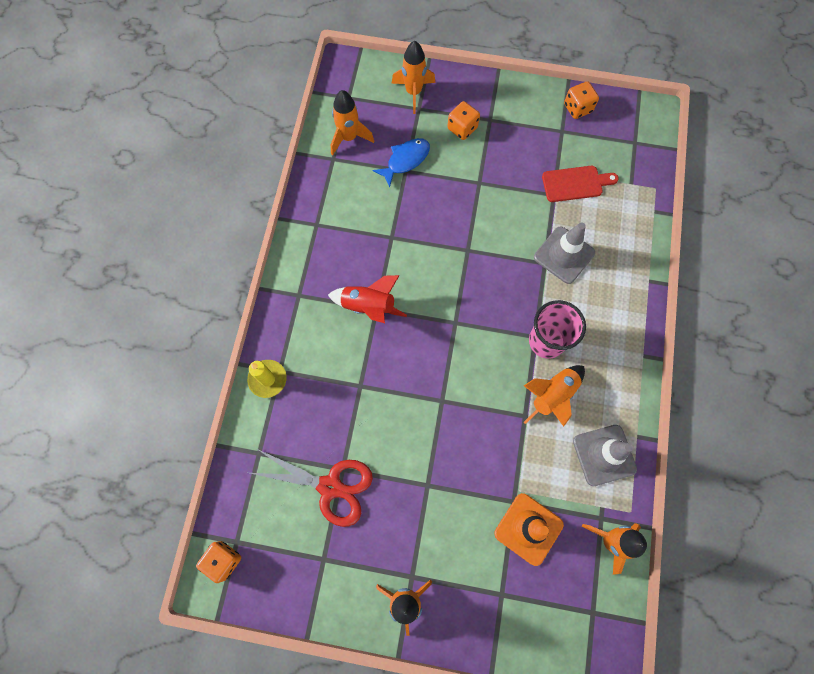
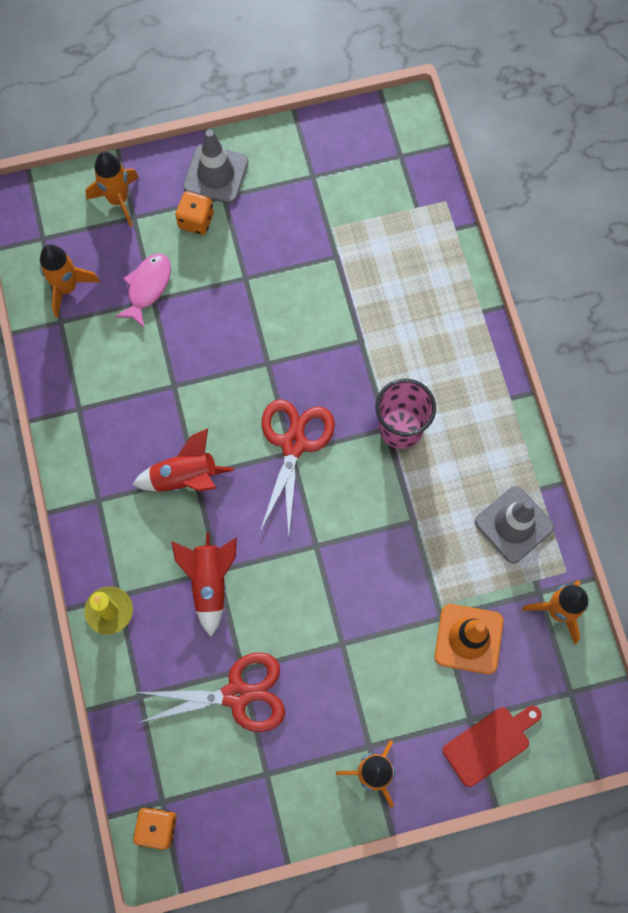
camera: 25 degrees left, 0 degrees up
blue fish [373,138,430,187] -> pink fish [115,253,171,328]
orange rocket [524,365,585,427] -> none
grey traffic cone [534,222,595,284] -> grey traffic cone moved to [183,129,248,203]
red cutting board [542,166,619,202] -> red cutting board moved to [443,706,542,787]
orange dice [564,81,599,119] -> none
none -> red rocket [171,533,237,637]
none -> red scissors [260,399,335,535]

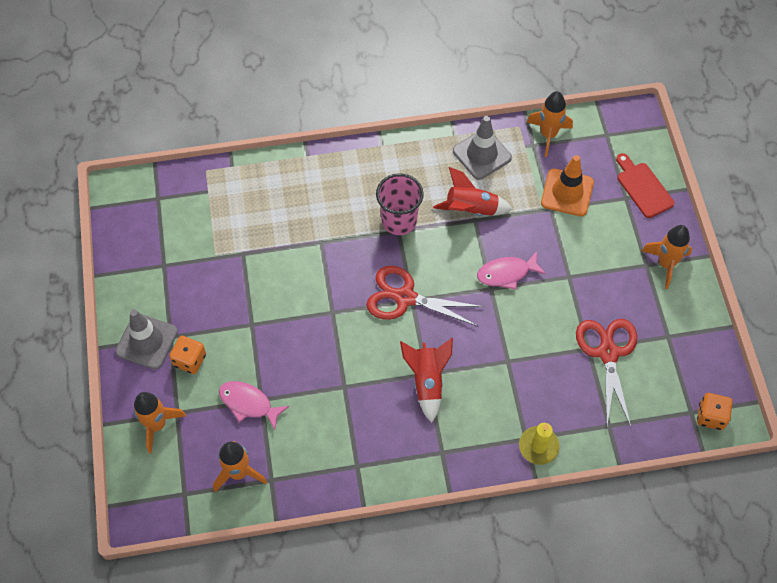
camera: 85 degrees left, 10 degrees down
red rocket [171,533,237,637] -> red rocket moved to [433,167,513,216]
none -> pink fish [477,251,546,290]

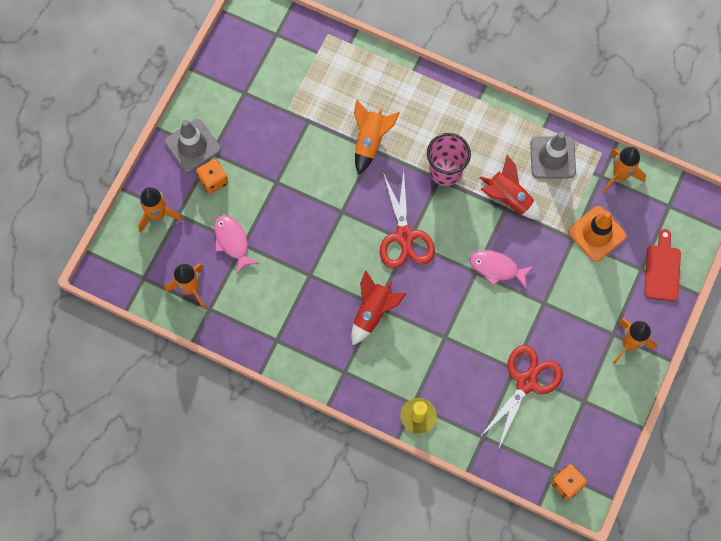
camera: 35 degrees right, 10 degrees up
red scissors [366,266,484,327] -> red scissors turned 150 degrees counterclockwise [380,169,435,269]
none -> orange rocket [354,99,400,175]

